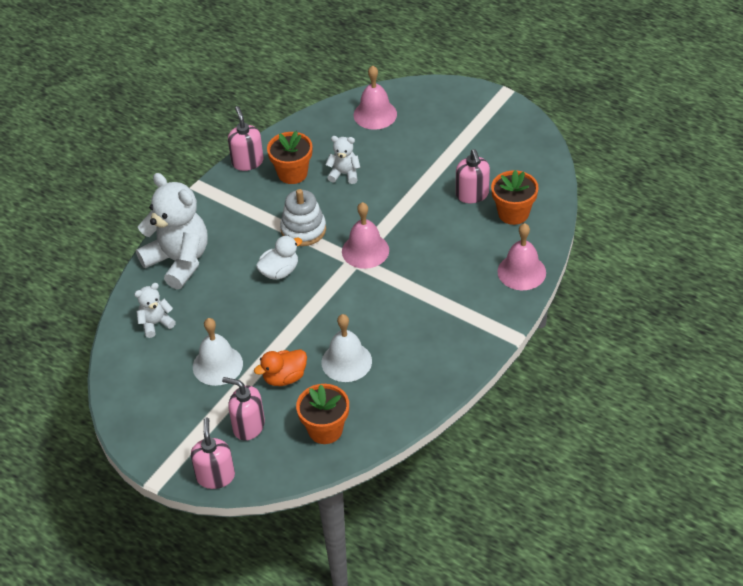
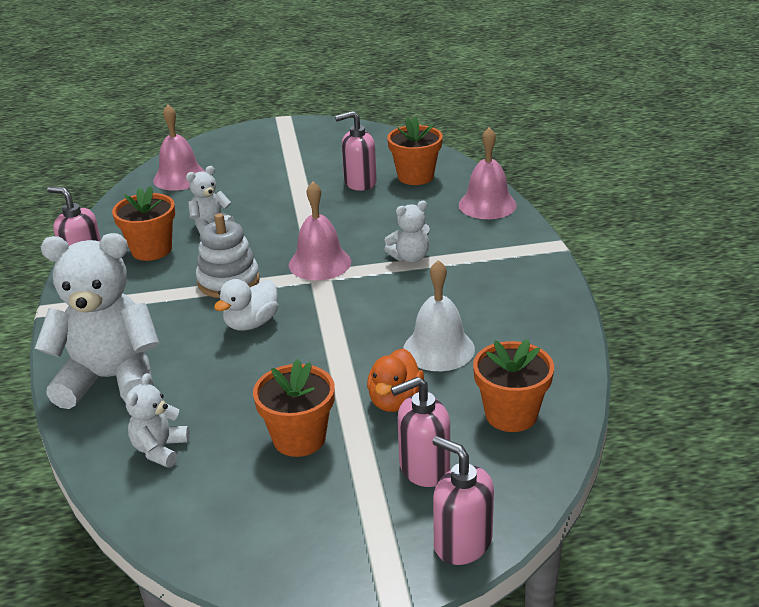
camera: 45 degrees left, 15 degrees down
white bell [193,318,243,386] -> orange flower pot [253,359,335,457]
white duck [256,236,302,280] -> white duck turned 150 degrees counterclockwise [214,279,278,331]
pink soap dispenser [456,149,490,203] -> pink soap dispenser turned 135 degrees clockwise [335,111,377,191]
none -> white teddy bear [384,201,430,263]

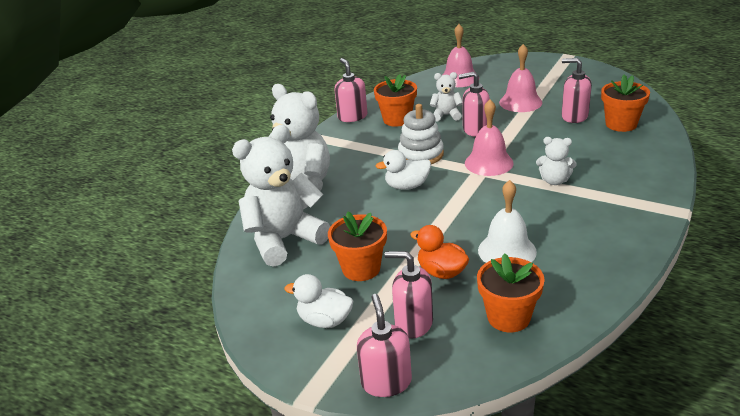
camera: 40 degrees right, 0 degrees up
white teddy bear [126,373,190,468] -> white teddy bear [232,125,330,267], size x2.09
orange duck [367,348,424,412] -> orange duck turned 75 degrees clockwise [410,225,469,279]
pink bell [459,127,517,219] -> pink bell moved to [499,44,542,112]
none -> white duck [284,274,353,328]
none -> pink soap dispenser [459,71,490,137]

